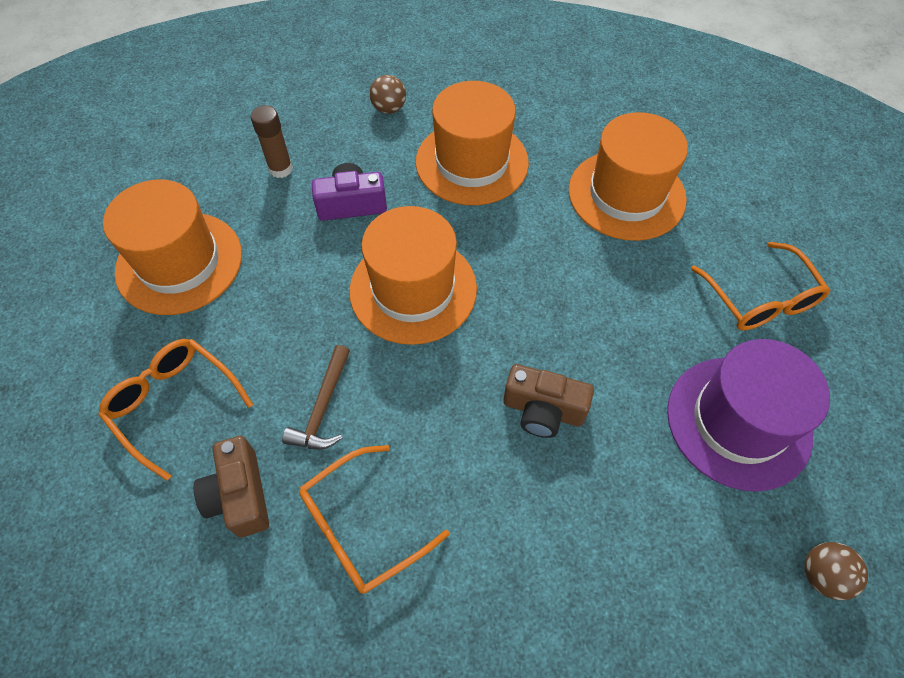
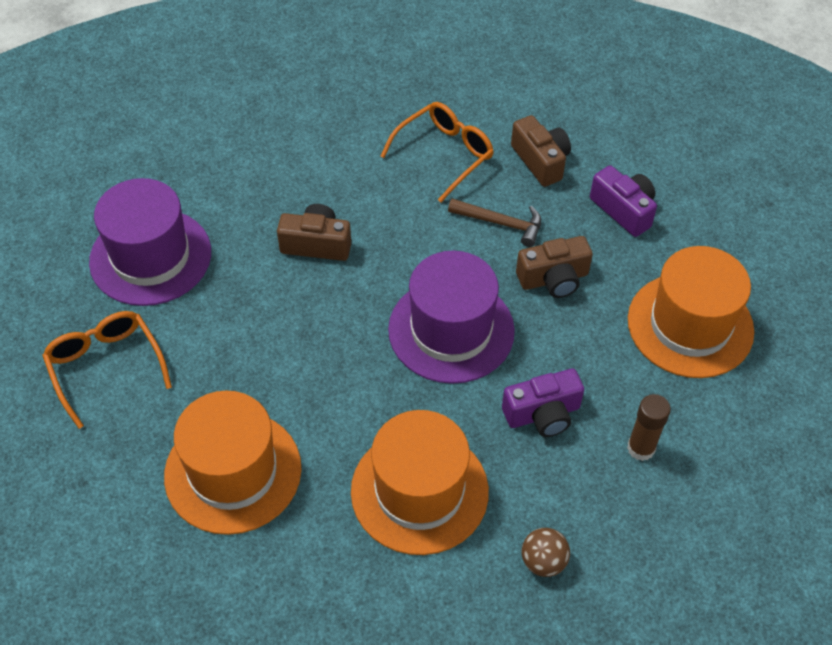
camera: 170 degrees right, 5 degrees down
orange glasses [98,339,253,481] -> purple camera [590,165,657,237]
brown hammer [282,345,350,450] -> brown hammer turned 105 degrees clockwise [448,198,541,247]
orange hat [349,206,477,345] -> purple hat [388,251,515,384]
brown ball [805,542,868,600] -> none
none -> brown camera [516,236,593,298]

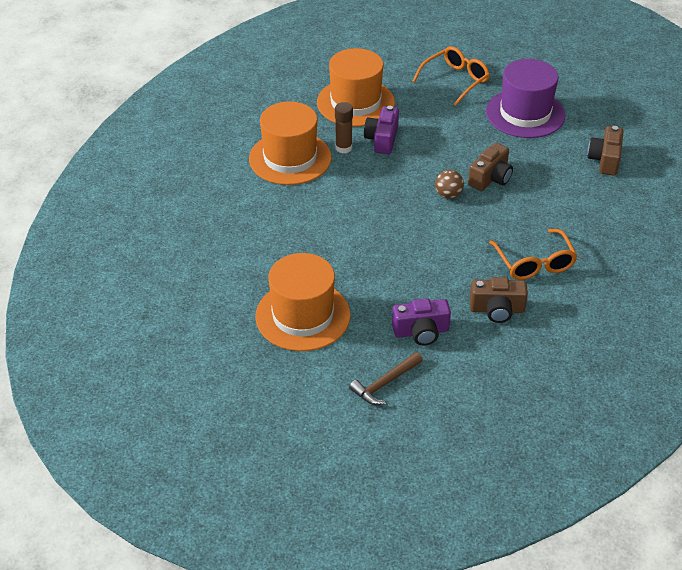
camera: 120 degrees right, 10 degrees down
orange glasses [42,311,172,429] -> orange glasses turned 45 degrees counterclockwise [413,46,490,106]
purple hat [388,251,515,384] -> none
brown hammer [448,198,541,247] -> brown hammer moved to [349,352,423,405]
purple camera [502,369,584,437] -> purple camera moved to [364,106,399,154]
brown camera [516,236,593,298] -> brown camera moved to [587,126,623,176]
brown ball [522,528,570,577] -> brown ball moved to [435,170,464,199]
brown glue stick [627,394,671,461] -> brown glue stick moved to [335,102,353,154]

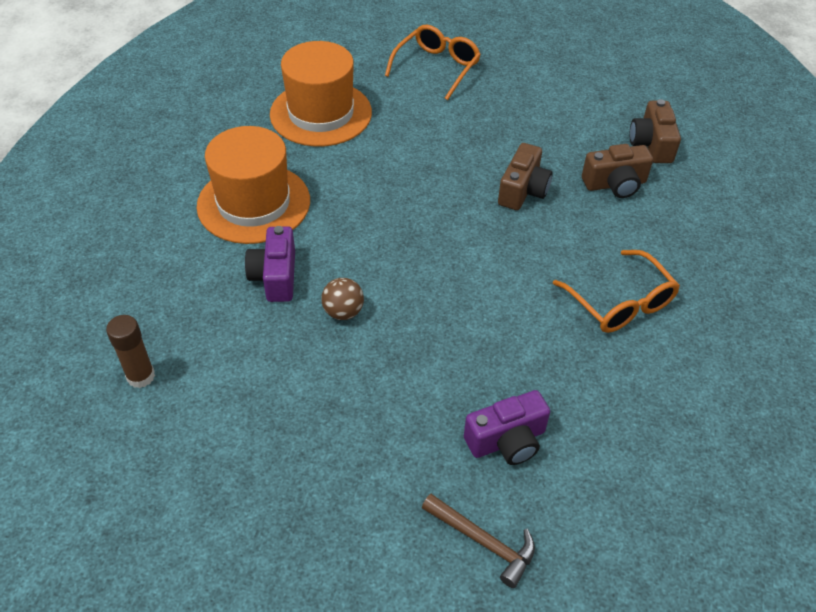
camera: 15 degrees left, 5 degrees up
orange hat [255,253,350,351] -> none
brown glue stick [335,102,353,154] -> brown glue stick moved to [106,315,155,388]
brown hammer [349,352,423,405] -> brown hammer turned 90 degrees counterclockwise [422,494,535,588]
purple camera [364,106,399,154] -> purple camera moved to [245,226,295,302]
brown ball [435,170,464,199] -> brown ball moved to [321,278,364,320]
brown camera [469,277,528,323] -> brown camera moved to [582,144,653,198]
purple hat [486,59,565,138] -> none

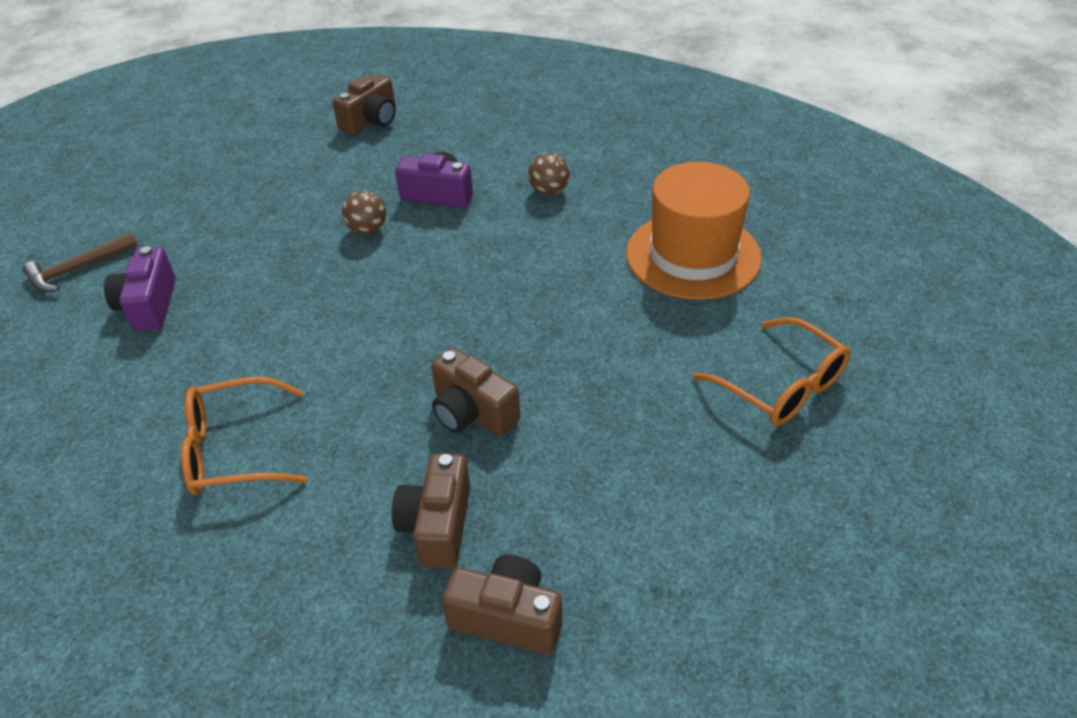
camera: 110 degrees right, 5 degrees down
brown glue stick [106,315,155,388] -> brown camera [332,74,396,135]
orange hat [197,126,310,244] -> brown ball [528,153,570,195]

